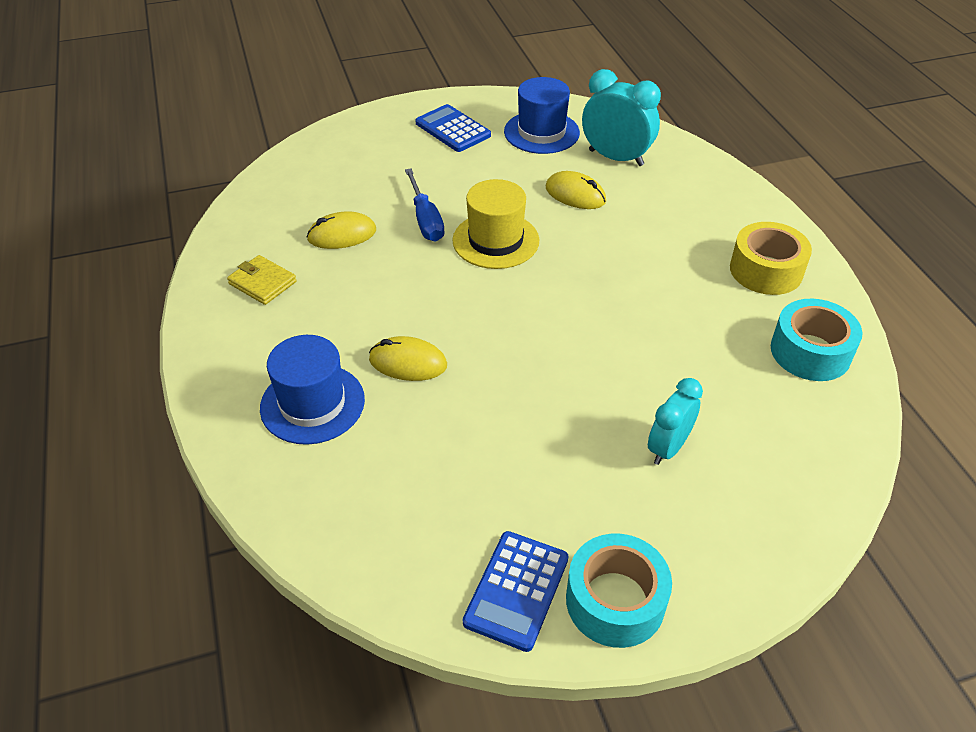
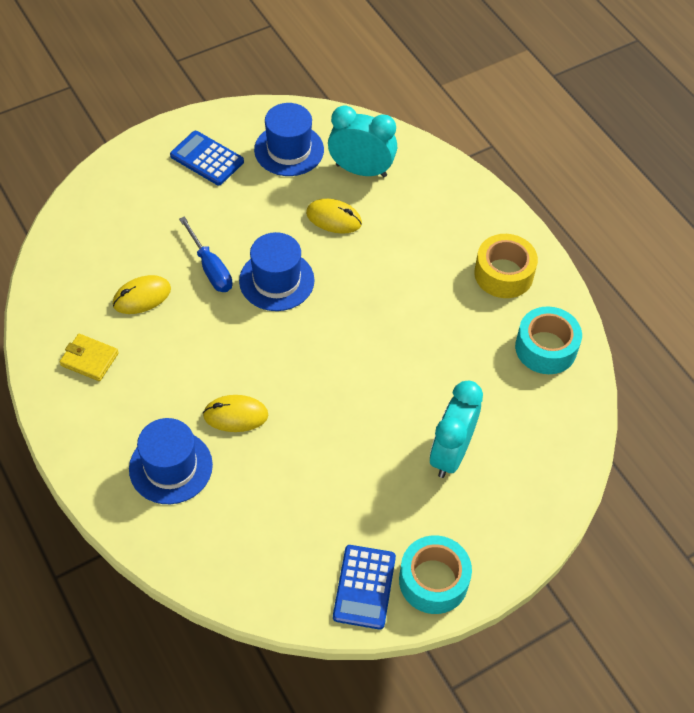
camera: 15 degrees left, 10 degrees up
yellow hat [452,179,540,269] -> blue hat [239,232,315,311]
turquoise clock [648,378,703,465] -> turquoise clock [430,381,483,478], size x1.52

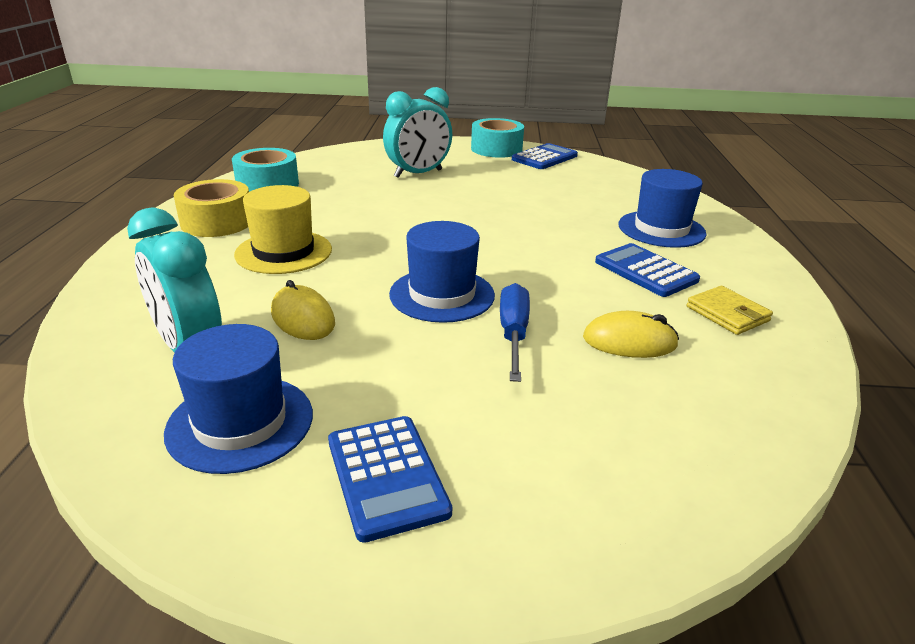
camera: 145 degrees left, 25 degrees down
yellow mouse [203,395,268,432] -> none
none -> yellow hat [234,185,332,274]
none -> blue calculator [595,243,700,297]

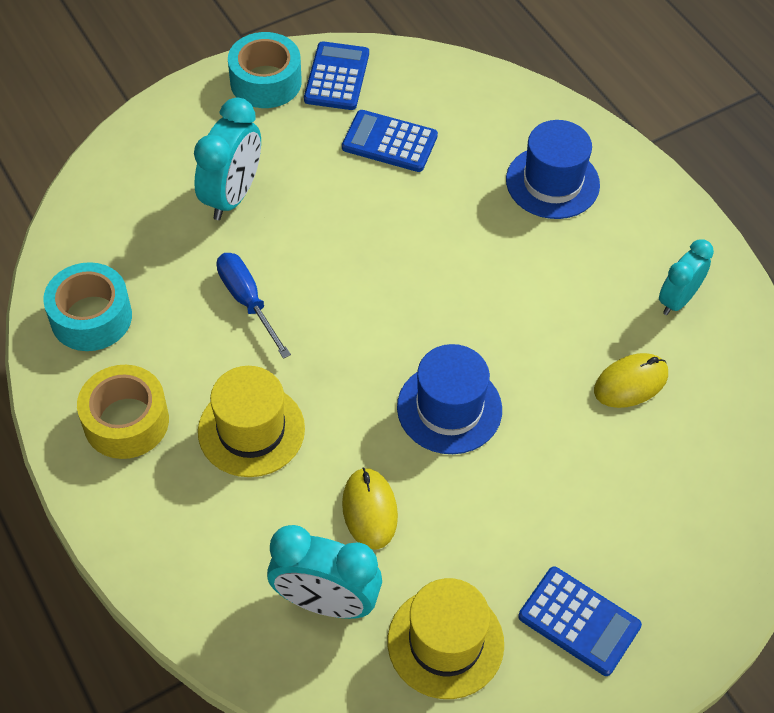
camera: 35 degrees left, 25 degrees up
blue hat [164,324,313,474] -> yellow hat [388,578,504,699]
yellow mouse [271,280,335,340] -> yellow mouse turned 60 degrees clockwise [342,467,398,550]
blue screwdriver [500,283,530,382] -> blue screwdriver moved to [217,253,291,359]
blue calculator [595,243,700,297] -> blue calculator moved to [342,110,438,172]
yellow wallet [687,286,773,335] -> turquoise clock [659,239,714,315]

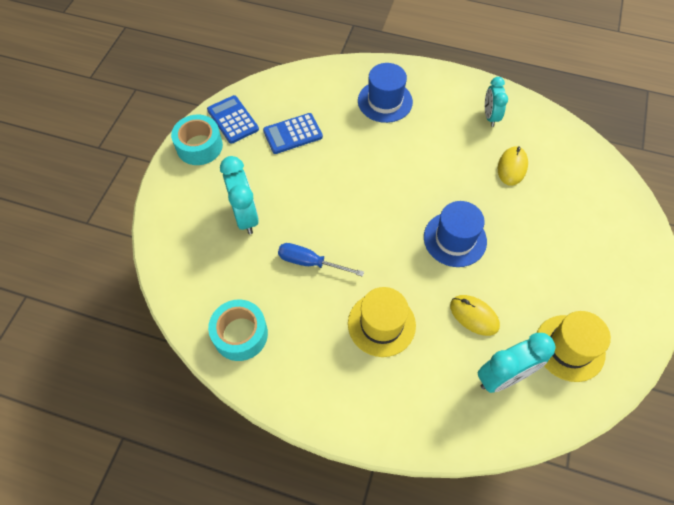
camera: 40 degrees left, 5 degrees up
yellow tape [77,365,169,459] -> none
blue calculator [518,567,642,676] -> none

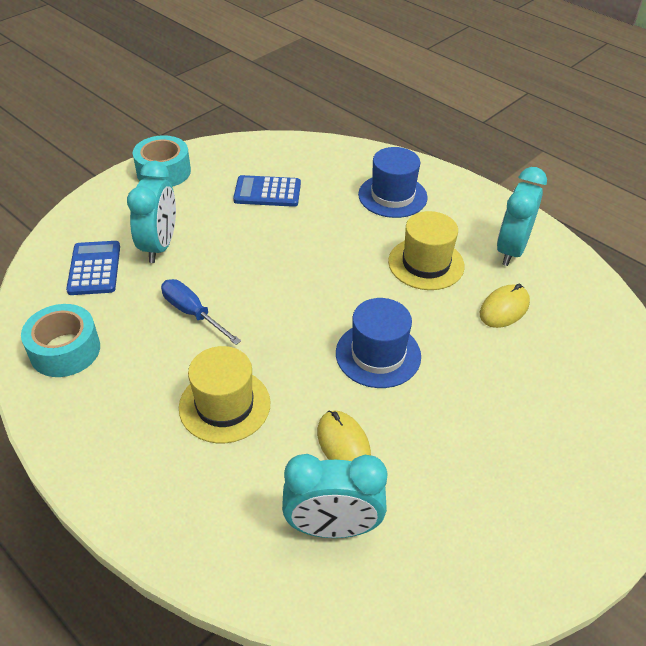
camera: 25 degrees right, 15 degrees down
blue calculator [207,95,259,144] -> blue calculator moved to [66,241,120,295]
turquoise clock [485,77,508,127] -> turquoise clock [497,167,547,266], size x1.52
yellow hat [537,311,611,382] -> yellow hat moved to [388,211,465,290]

